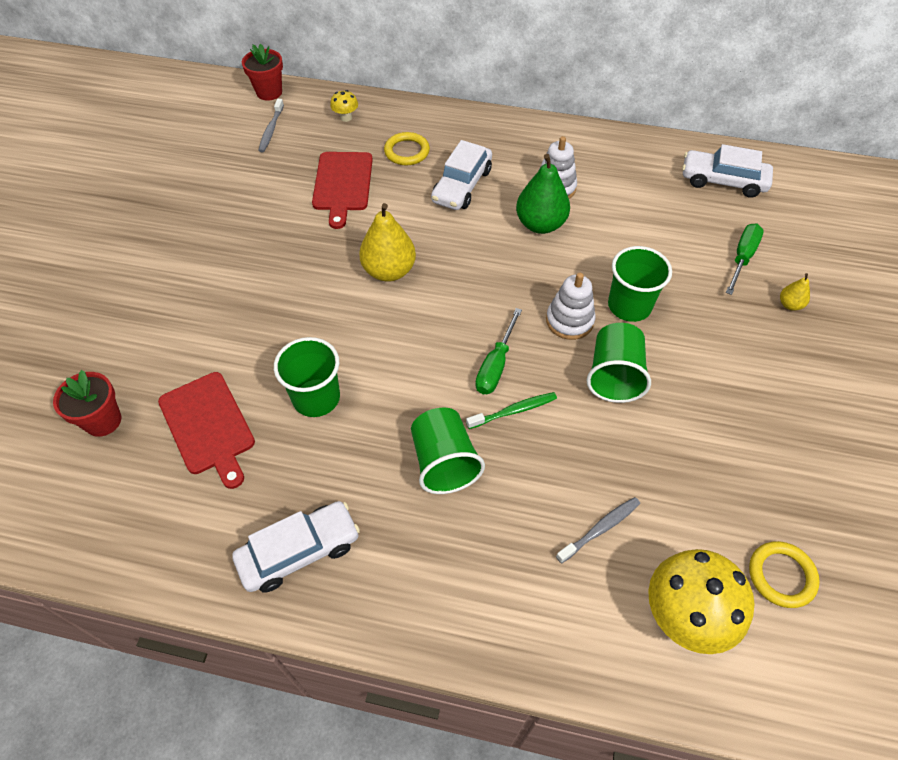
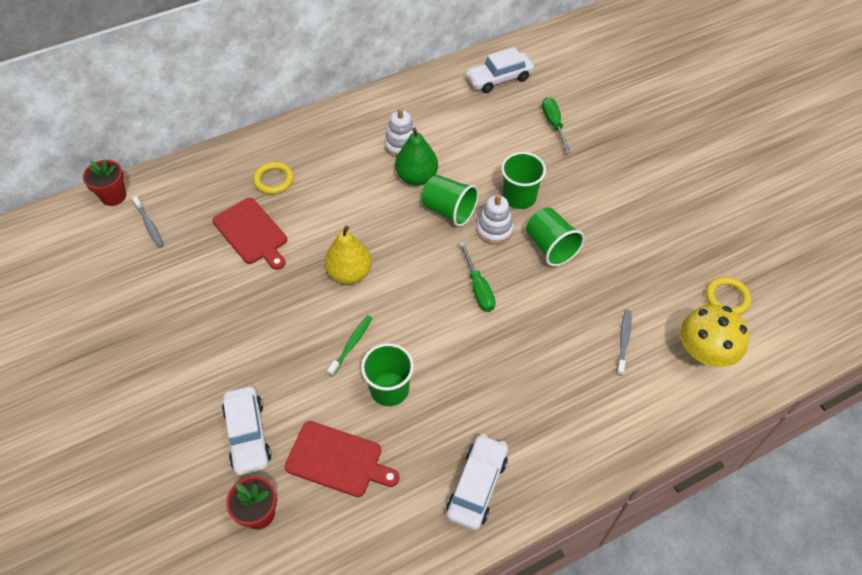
camera: 40 degrees left, 0 degrees up
yellow mushroom [330,90,358,122] -> none
green cup [411,407,485,494] -> green cup moved to [422,175,479,227]
white car [431,140,492,210] -> white car moved to [222,386,271,475]
green toothbrush [466,392,557,429] -> green toothbrush moved to [327,315,372,377]
yellow pear [780,273,810,311] -> none

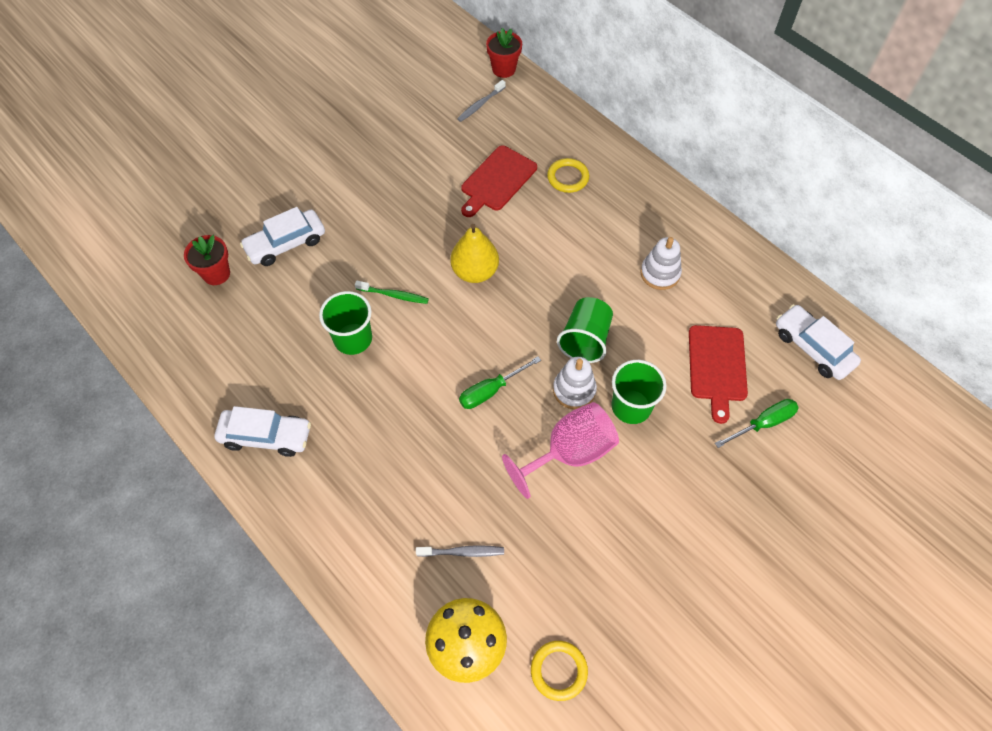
camera: 75 degrees right, 5 degrees up
red cutting board [285,421,399,497] -> red cutting board moved to [689,325,748,424]
green pear [395,127,438,186] -> none
green cup [526,208,585,266] -> pink goblet [502,402,619,499]

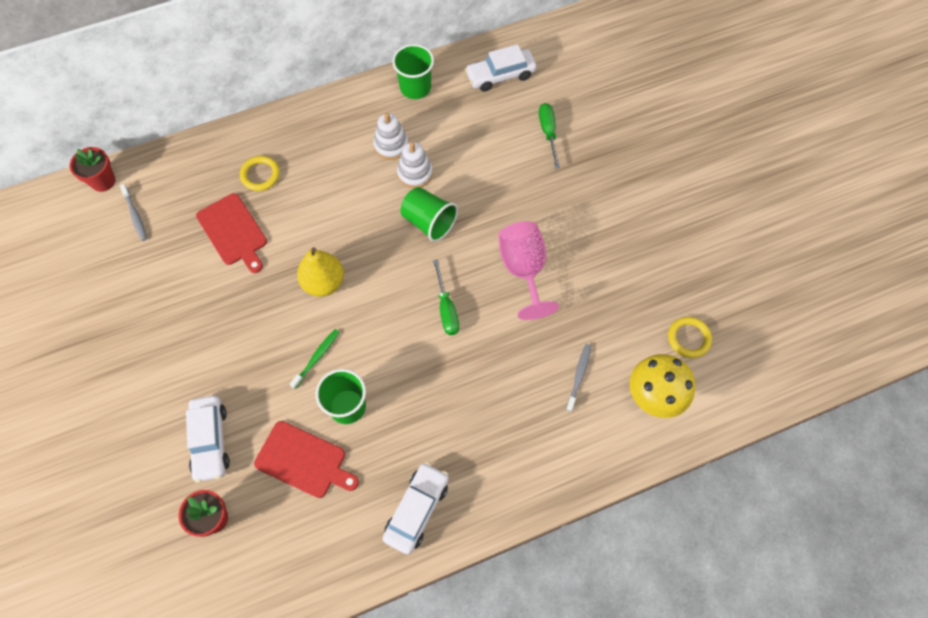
camera: 70 degrees left, 5 degrees up
white stacking toy [553,357,597,409] -> white stacking toy moved to [397,142,433,188]
green cup [611,360,667,424] -> green cup moved to [392,44,434,99]
red cutting board [689,325,748,424] -> red cutting board moved to [254,421,359,498]

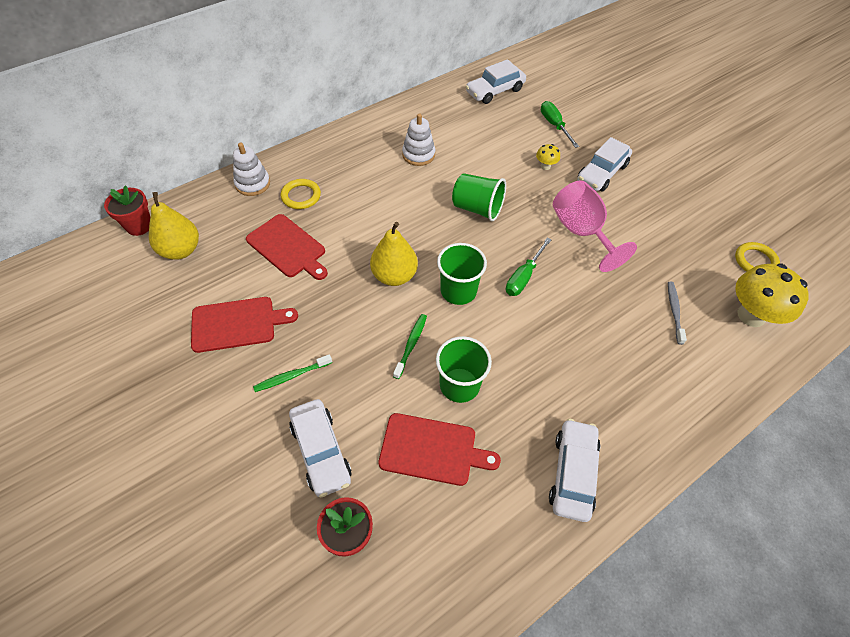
camera: 15 degrees left, 10 degrees down
grey toothbrush [120,184,147,241] -> yellow pear [149,192,199,260]
green cup [392,44,434,99] -> green cup moved to [437,243,487,305]
white stacking toy [397,142,433,188] -> white stacking toy moved to [233,143,270,196]
green screwdriver [433,259,459,335] -> green screwdriver turned 60 degrees clockwise [506,238,552,296]
none -> red cutting board [191,297,298,353]
none -> green toothbrush [253,354,332,392]
none -> yellow mushroom [536,144,560,170]
none -> white car [577,137,632,192]

